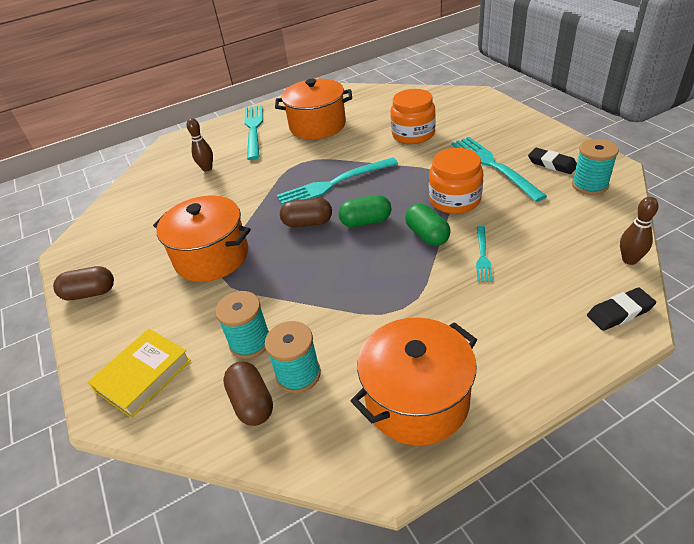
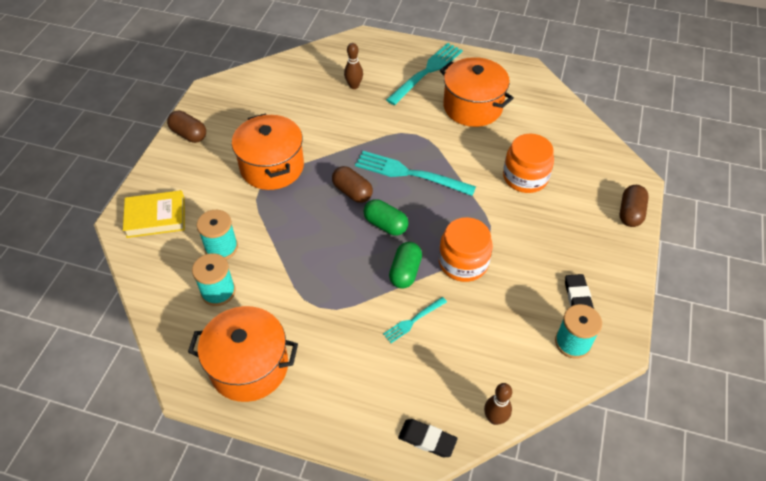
camera: 40 degrees right, 10 degrees up
brown capsule [223,361,273,426] -> brown capsule moved to [620,185,649,227]
turquoise fork [451,137,547,202] -> none

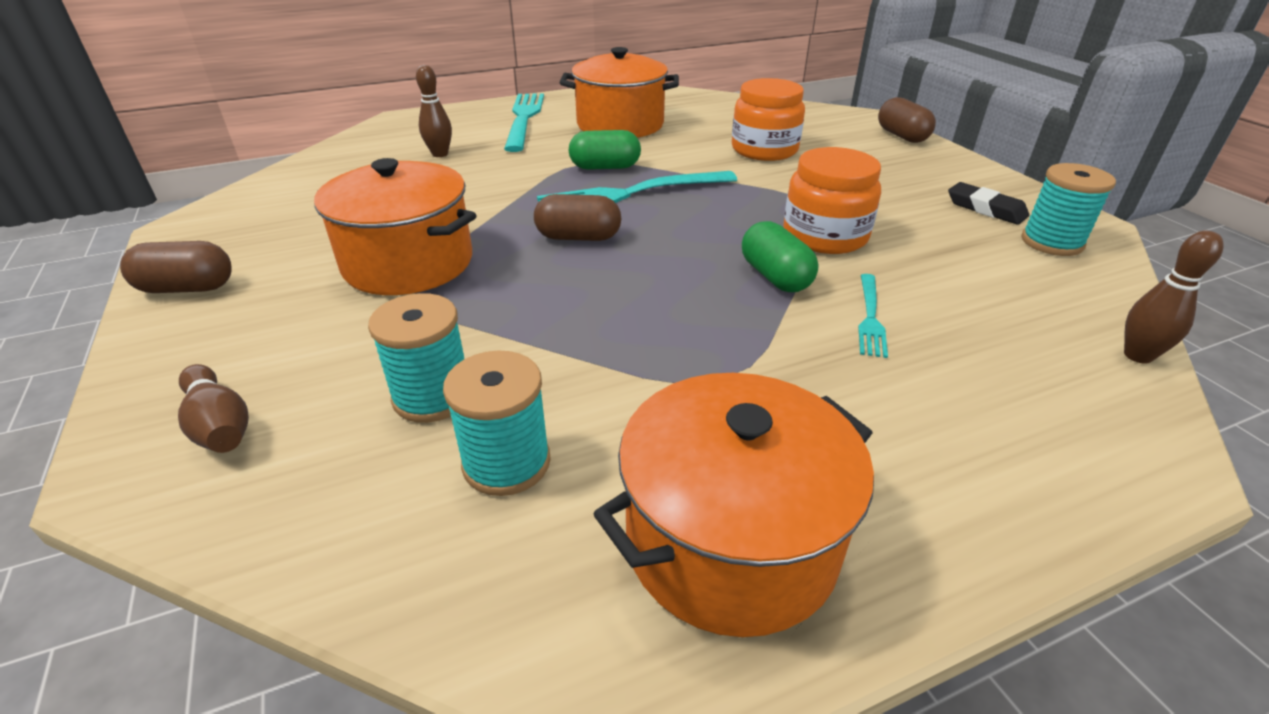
camera: 40 degrees left, 15 degrees down
yellow book [123,190,185,238] -> brown bowling pin [178,364,249,453]
green capsule [363,199,409,236] -> green capsule moved to [568,130,641,170]
black eraser [398,419,458,457] -> none

